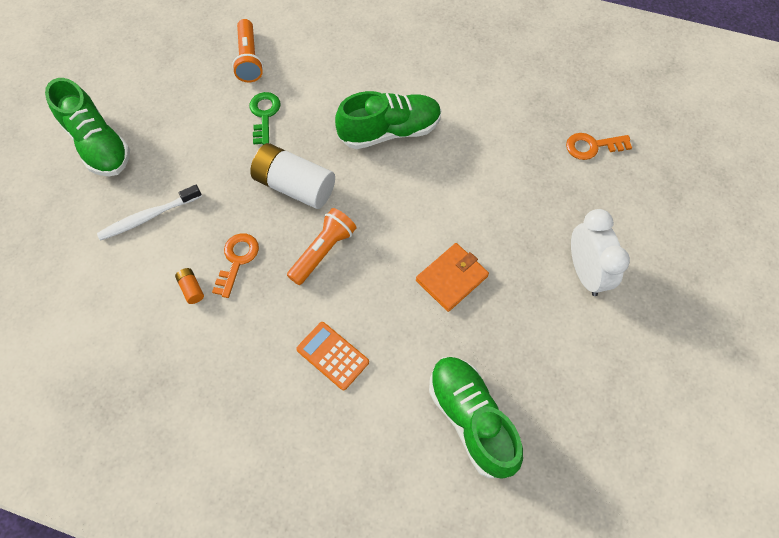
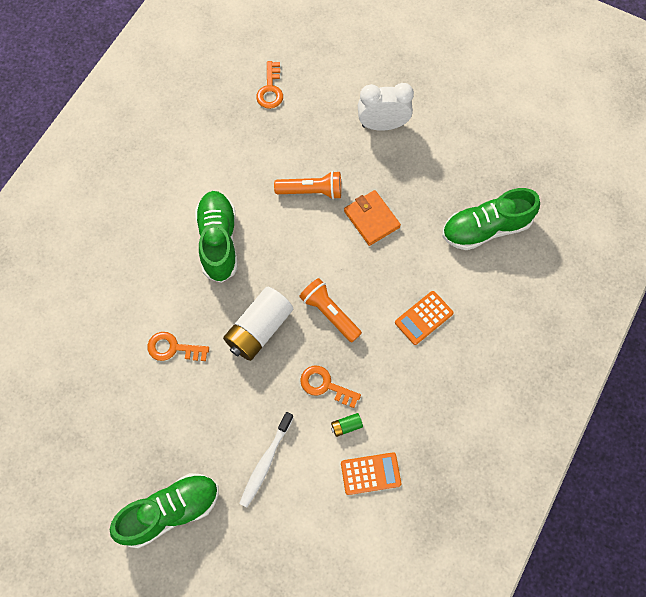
camera: 80 degrees left, 5 degrees up
white toothbrush [97,185,202,241] -> white toothbrush turned 45 degrees clockwise [239,412,294,508]
orange battery [175,268,204,304] -> green battery [331,413,363,437]
orange flashlight [232,19,263,82] -> orange flashlight moved to [274,171,341,199]
green key [249,92,280,145] -> orange key [147,332,209,361]
none -> orange calculator [341,452,401,495]

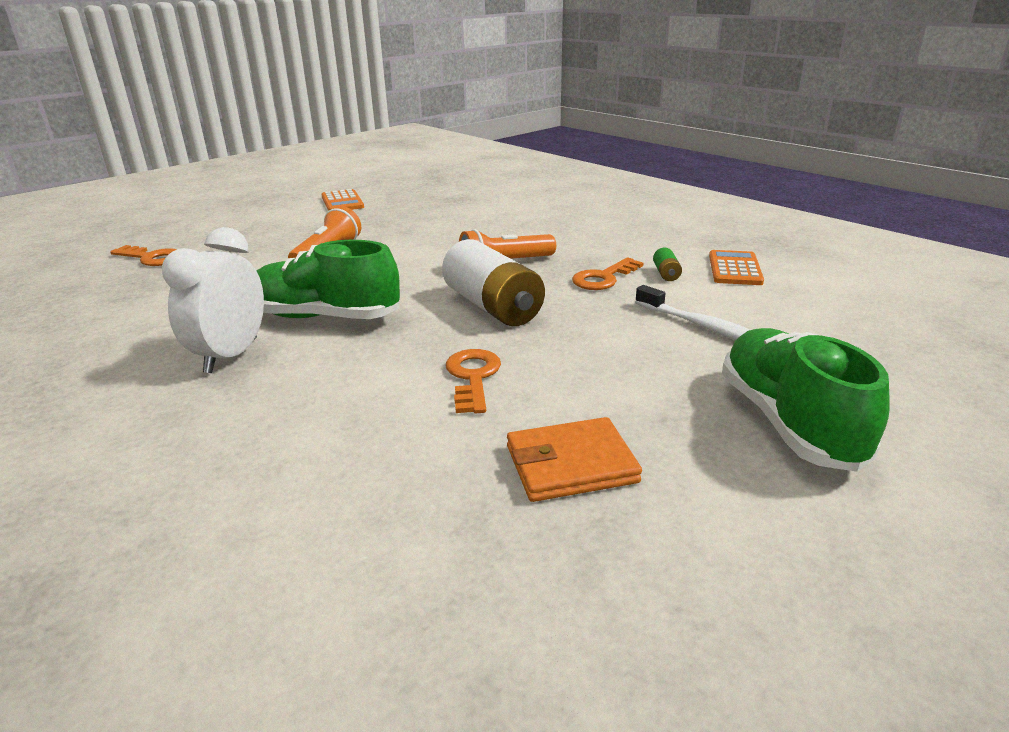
camera: 70 degrees left, 40 degrees down
orange key [147,332,209,361] -> orange key turned 150 degrees clockwise [446,349,501,413]
orange wallet [344,190,401,246] -> orange wallet moved to [507,417,642,502]
white clock [358,83,414,131] -> white clock moved to [162,227,264,373]
orange calculator [395,291,453,345] -> orange calculator moved to [321,189,364,211]
green shoe [442,188,540,250] -> none

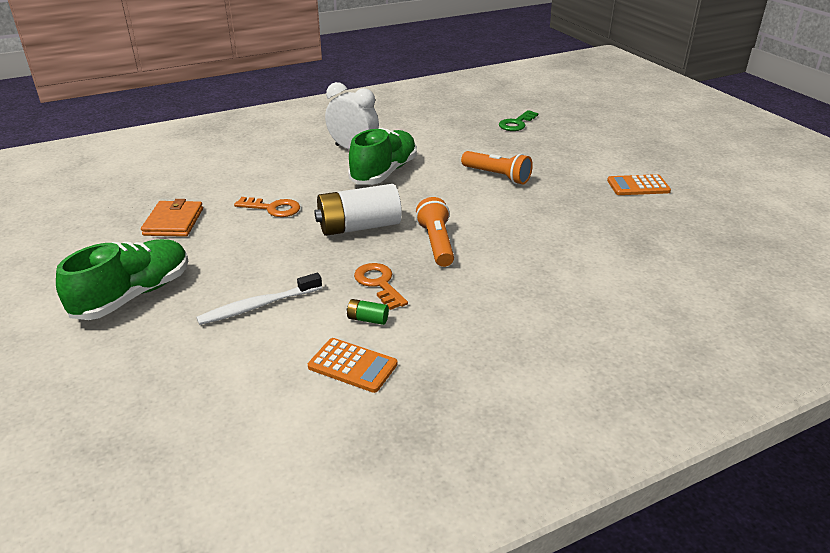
camera: 105 degrees right, 5 degrees up
orange key [110,245,177,266] -> green key [499,110,539,131]
green shoe [722,328,890,472] -> green shoe turned 60 degrees counterclockwise [56,239,188,320]

